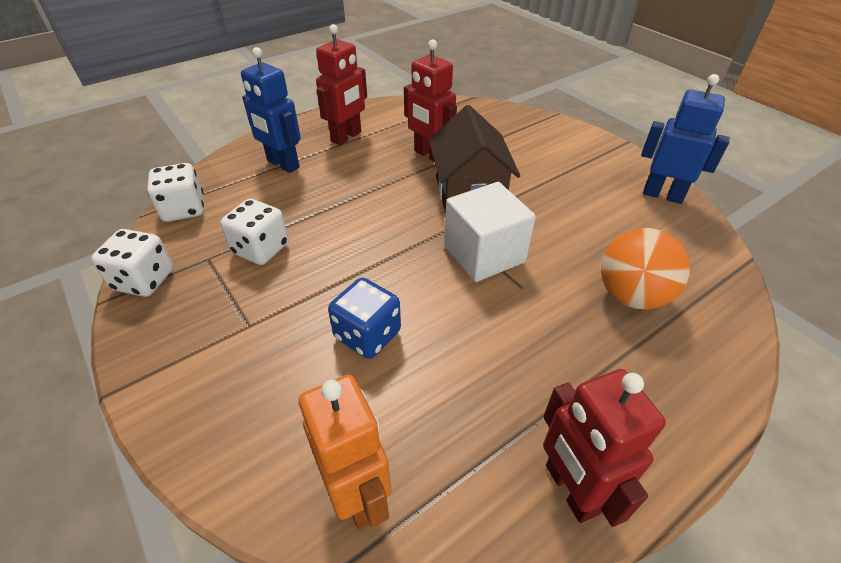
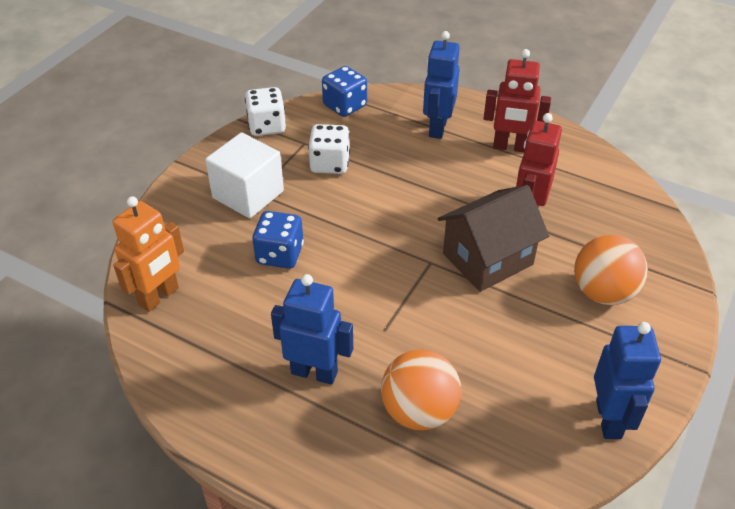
camera: 65 degrees right, 0 degrees up
white dice [147,163,204,222] -> blue dice [322,66,367,117]
white cube [444,182,536,282] -> white cube moved to [205,133,284,218]
red robot [543,369,666,527] -> none
none -> blue robot [271,274,353,385]
none -> orange ball [574,235,648,305]

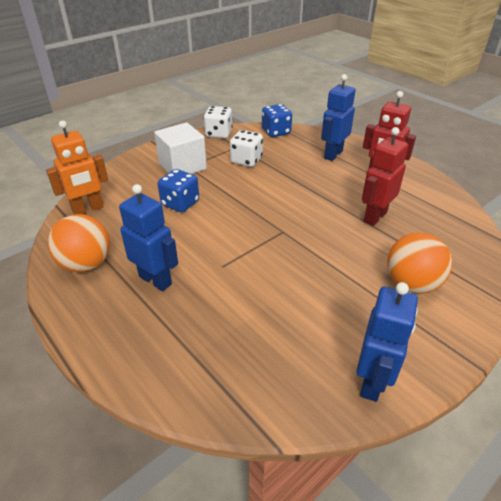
camera: 20 degrees right, 5 degrees down
orange ball [381,349,461,431] -> orange ball moved to [48,214,110,272]
brown house [438,185,549,292] -> none

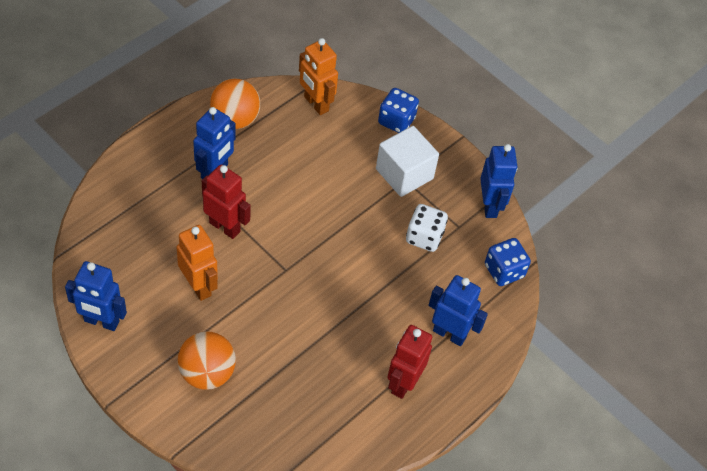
camera: 80 degrees right, 15 degrees up
blue dice [158,169,199,212] -> blue dice moved to [378,88,419,133]
white dice [204,106,233,138] -> blue robot [480,144,518,218]
red robot [362,127,409,226] -> red robot moved to [202,164,251,239]
none -> orange robot [177,225,218,301]

